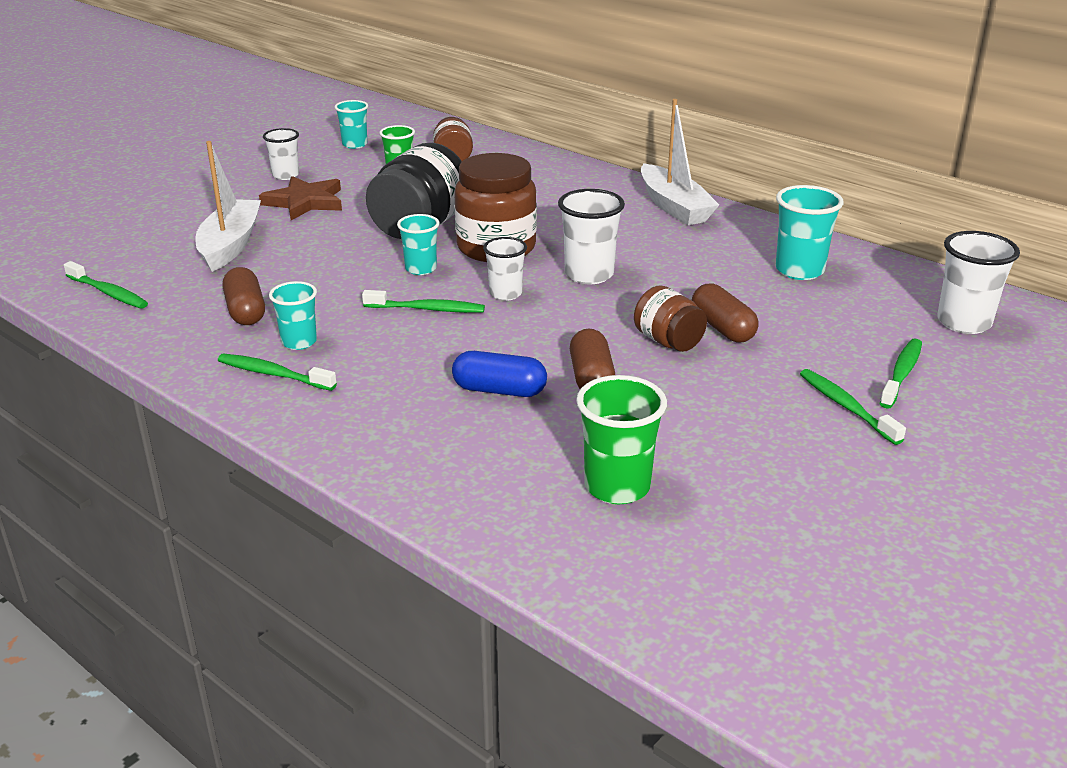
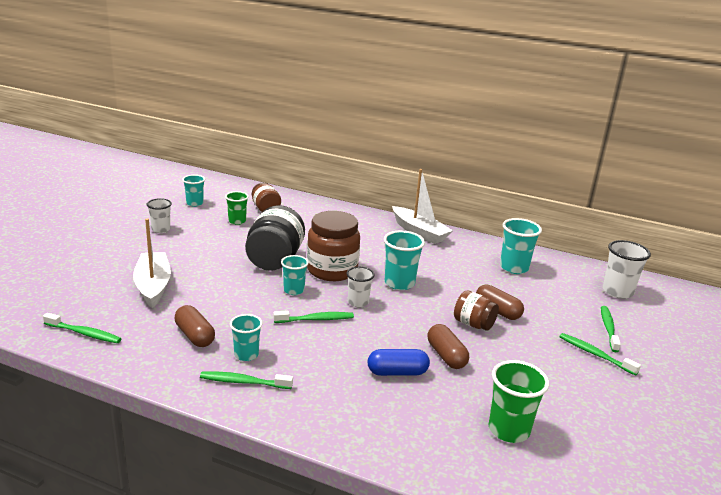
camera: 20 degrees left, 5 degrees down
brown star [259,176,342,220] -> none
white cup [558,189,625,284] -> turquoise cup [384,230,425,290]

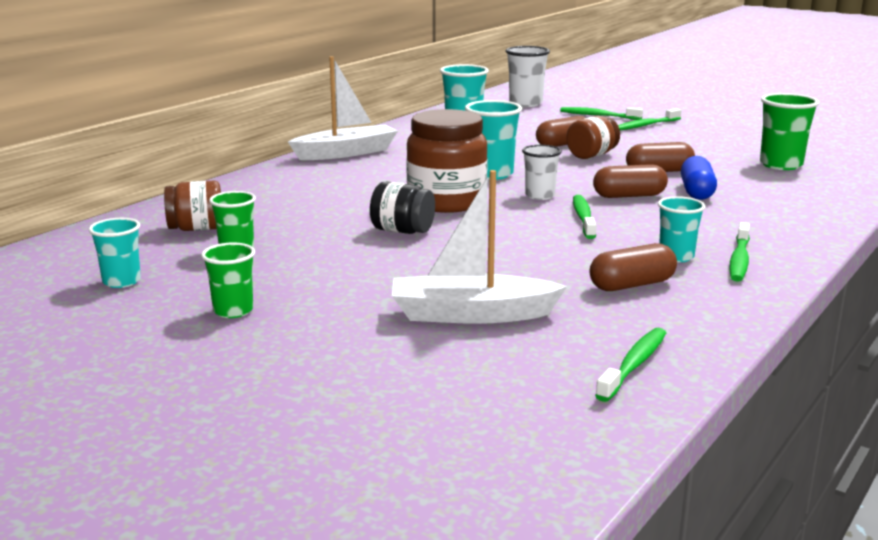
camera: 75 degrees left, 5 degrees down
white cup [147,198,172,233] -> green cup [201,243,255,318]
black jar [245,205,305,271] -> black jar [370,181,435,234], size x0.57
turquoise cup [281,255,309,295] -> none
none -> brown capsule [593,164,668,198]

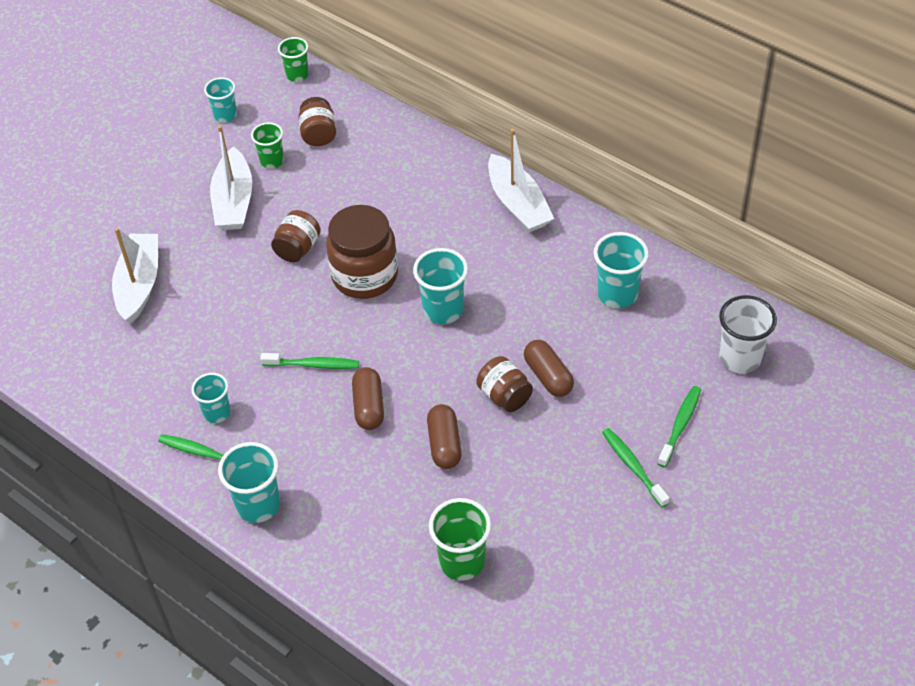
camera: 95 degrees right, 30 degrees up
green cup [201,243,255,318] -> green cup moved to [278,37,309,82]
black jar [370,181,435,234] -> brown jar [271,210,321,263]
white cup [522,145,562,200] -> none
brown capsule [590,243,677,291] -> none
green toothbrush [595,328,666,402] -> none
blue capsule [681,156,717,200] -> none
none -> white boat [210,125,252,230]
none -> turquoise cup [218,442,280,523]

